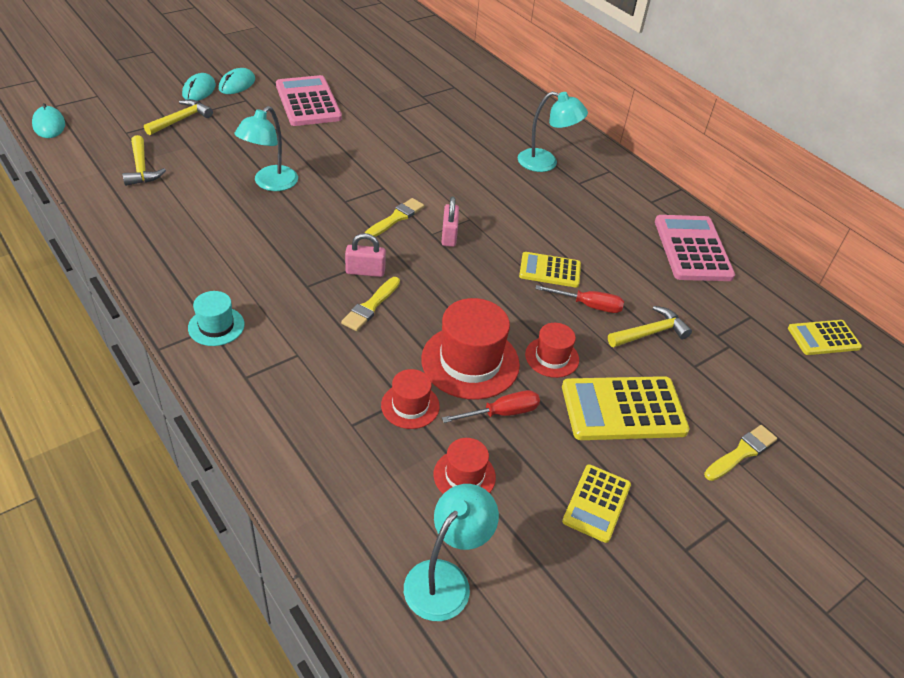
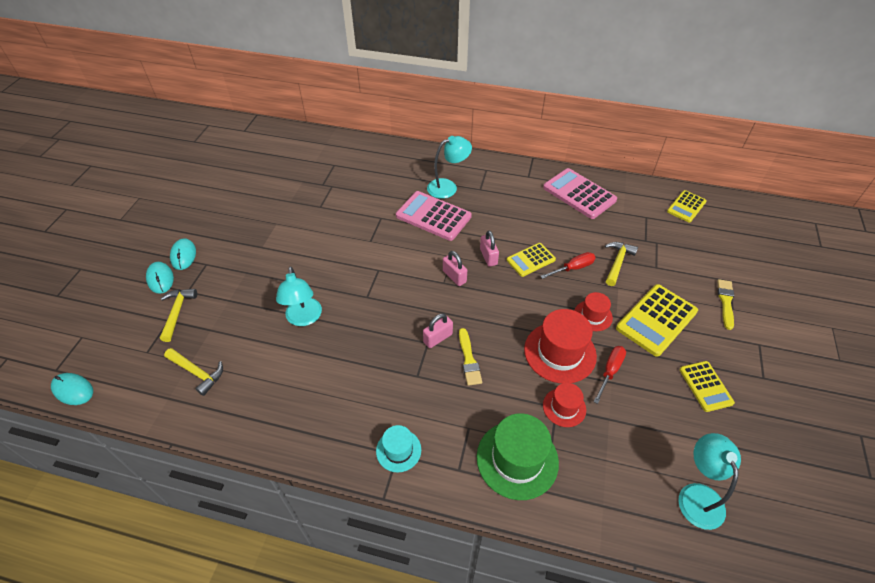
camera: 35 degrees left, 5 degrees up
pink calculator [276,75,342,126] -> pink calculator moved to [396,191,472,241]
yellow brush [365,198,424,237] -> none
red hat [433,438,496,494] -> none
none -> green hat [477,413,559,500]
none -> pink padlock [480,231,499,267]

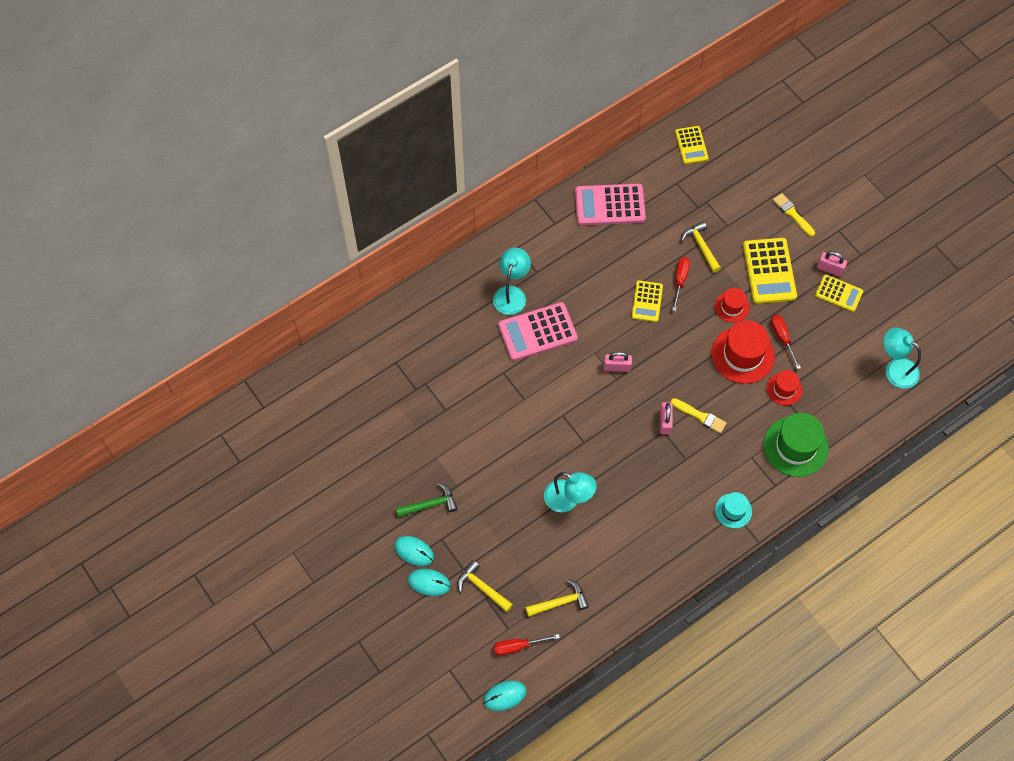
camera: 50 degrees left, 15 degrees up
pink padlock [480,231,499,267] -> pink padlock moved to [817,251,847,277]
none -> green hammer [396,483,458,517]
none -> red screwdriver [493,634,560,656]

